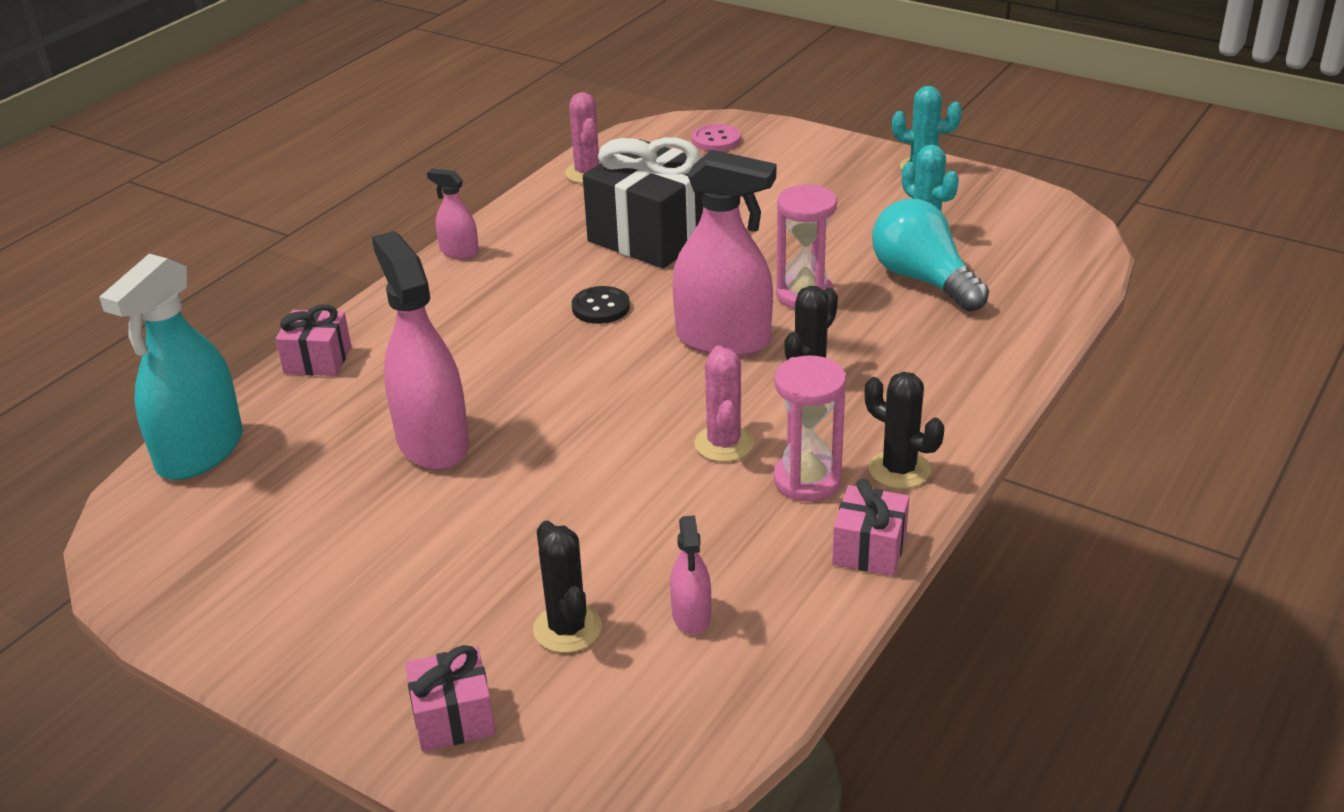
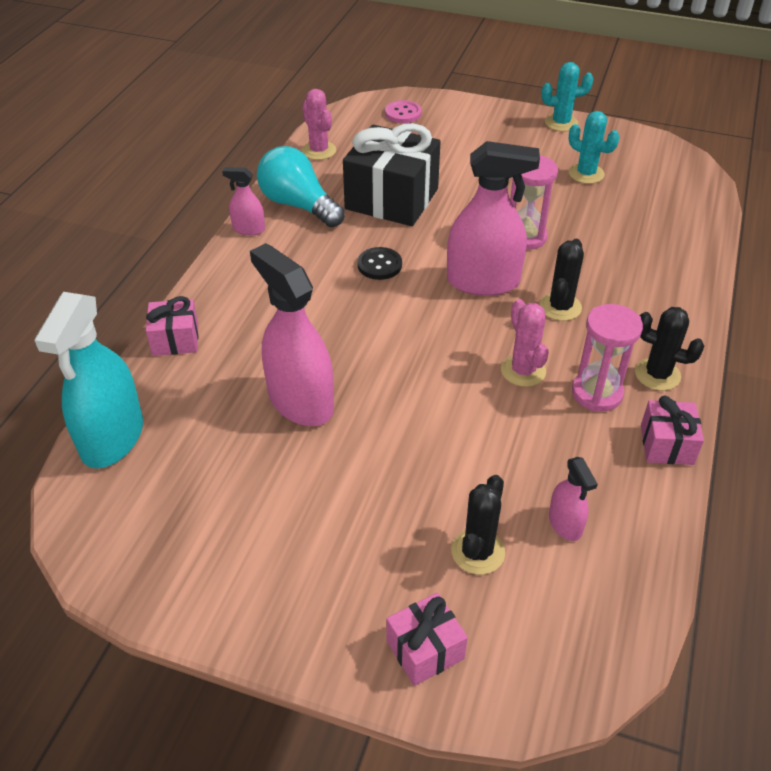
camera: 15 degrees left, 10 degrees up
black cactus [533,521,602,653] -> black cactus turned 60 degrees clockwise [451,475,505,575]
turquoise light bulb [872,199,989,312] -> turquoise light bulb moved to [257,146,345,227]

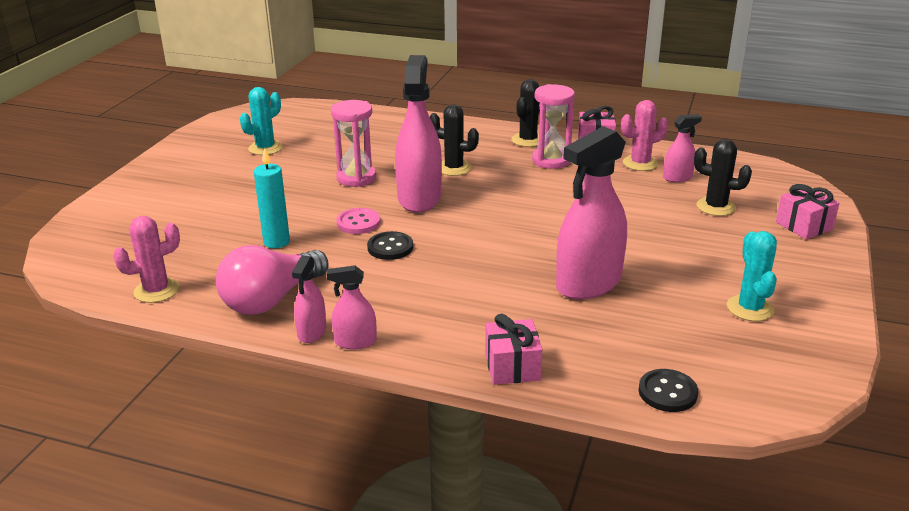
camera: 90 degrees left, 15 degrees down
turquoise spray bottle [34,292,143,468] -> black button [638,369,698,412]
turquoise light bulb [257,146,345,227] -> pink light bulb [216,245,329,315]
black gift [343,123,441,226] -> turquoise candle [254,148,290,248]
pink button [385,100,422,123] -> pink button moved to [336,208,381,234]
pink cactus [501,299,549,387] -> pink cactus moved to [621,100,668,171]
turquoise cactus [541,62,593,132] -> turquoise cactus moved to [727,231,777,321]
none -> pink spray bottle [327,265,377,349]

